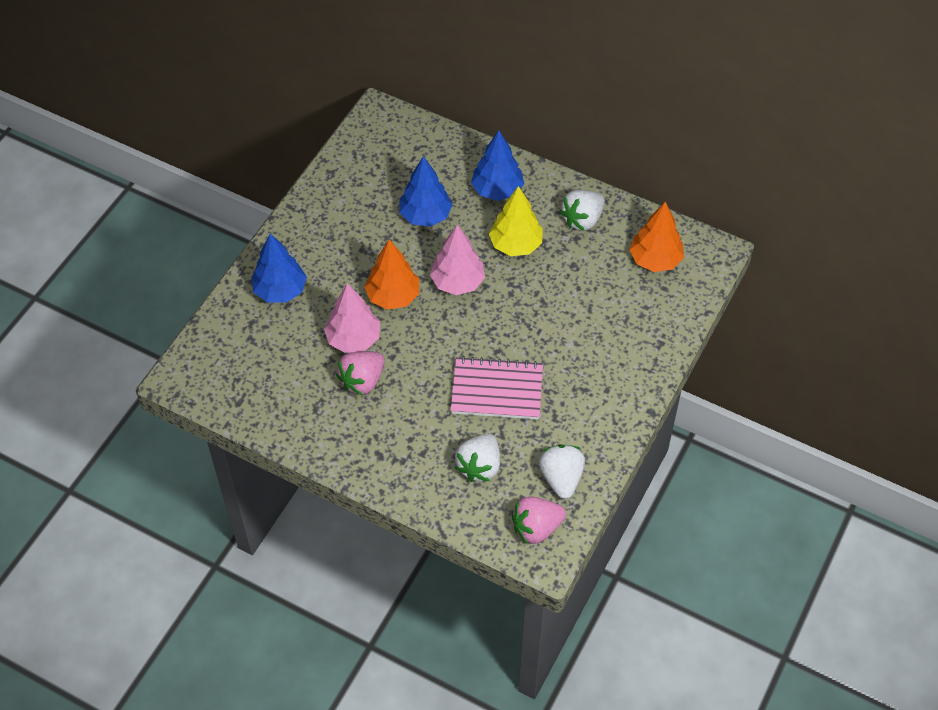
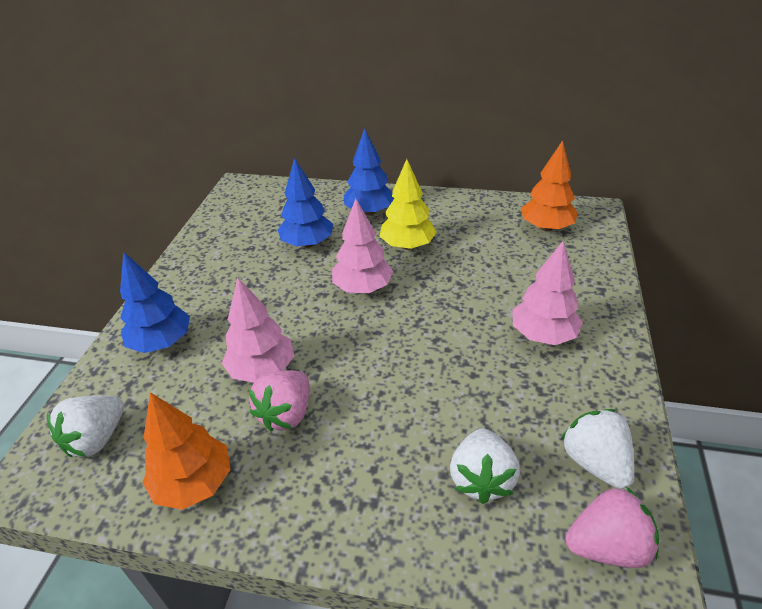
camera: 15 degrees left, 15 degrees down
orange tree [364,239,419,310] -> orange tree moved to [142,392,231,510]
pink notebook [450,356,543,420] -> none
pink strawberry [511,496,566,545] -> pink strawberry turned 150 degrees counterclockwise [565,487,659,568]
white strawberry [560,190,605,231] -> white strawberry moved to [47,395,124,457]
none -> pink tree [512,241,583,345]

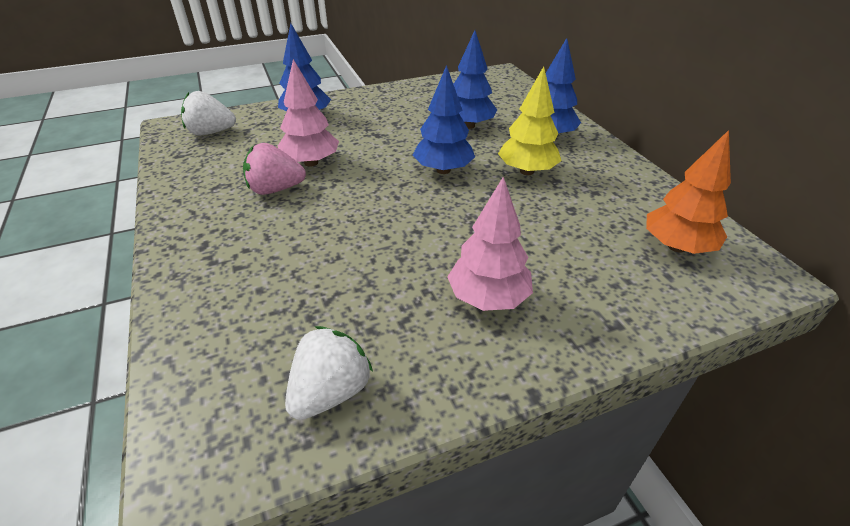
camera: 55 degrees right, 0 degrees up
orange tree [142,392,231,510] -> none
pink tree [332,199,393,293] -> blue tree [413,65,475,174]
white strawberry [450,428,520,504] -> none
pink strawberry [565,487,659,568] -> none

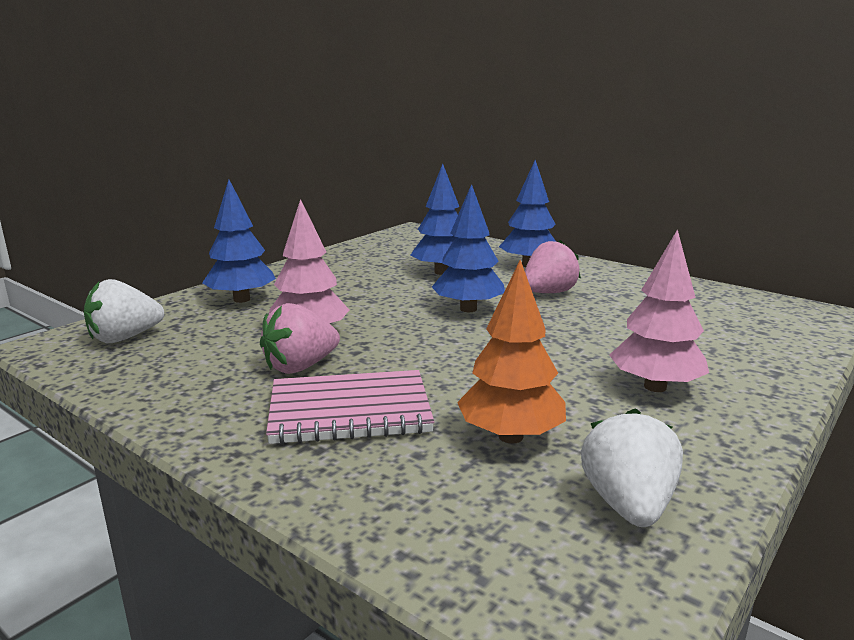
camera: 30 degrees left, 20 degrees down
yellow tree [498,66,562,175] -> pink strawberry [525,240,581,293]
orange tree [646,130,731,254] -> orange tree moved to [457,260,566,444]
none -> pink notebook [266,370,434,444]

